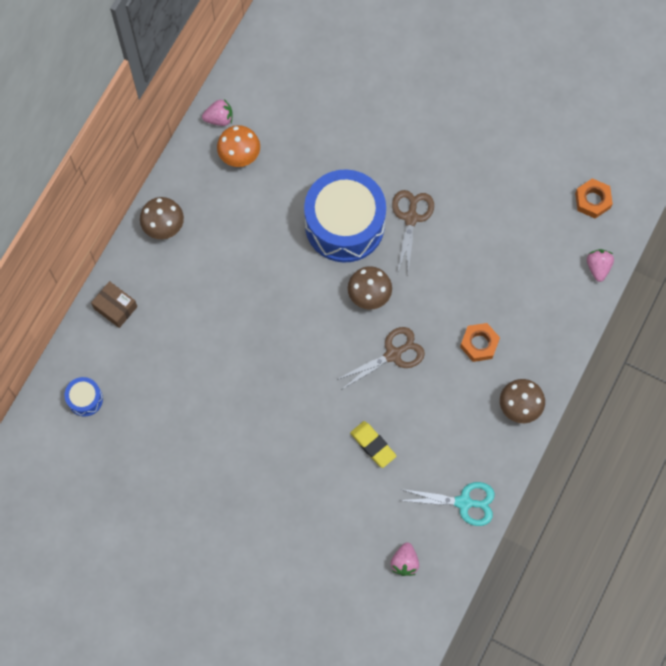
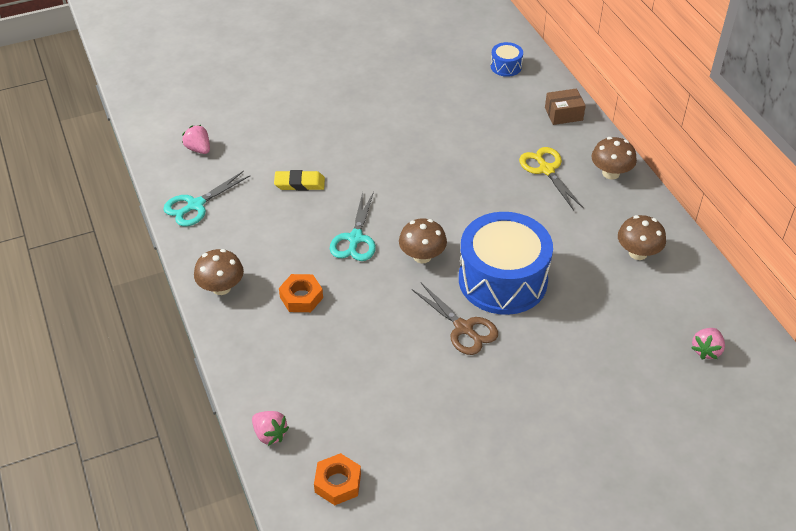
camera: 130 degrees right, 25 degrees down
pink strawberry [202,99,233,126] -> pink strawberry moved to [691,328,725,359]
orange mushroom [217,125,260,167] -> brown mushroom [618,215,666,260]
brown scissors [336,327,425,390] -> turquoise scissors [330,192,376,261]
none -> yellow scissors [519,147,584,211]

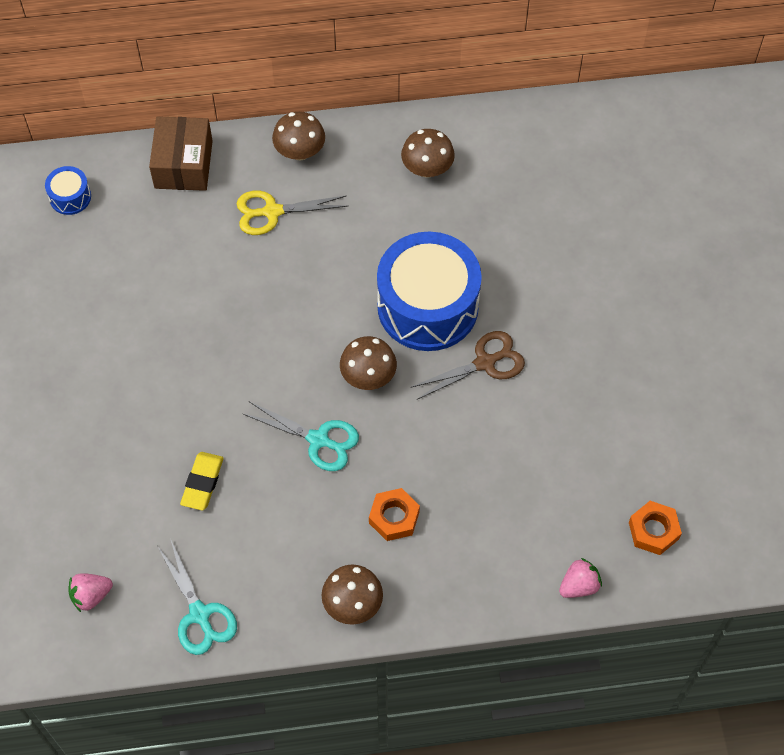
camera: 75 degrees left, 15 degrees up
brown box [545,88,586,125] -> brown box [149,116,213,191], size x1.54
pink strawberry [691,328,725,359] -> none

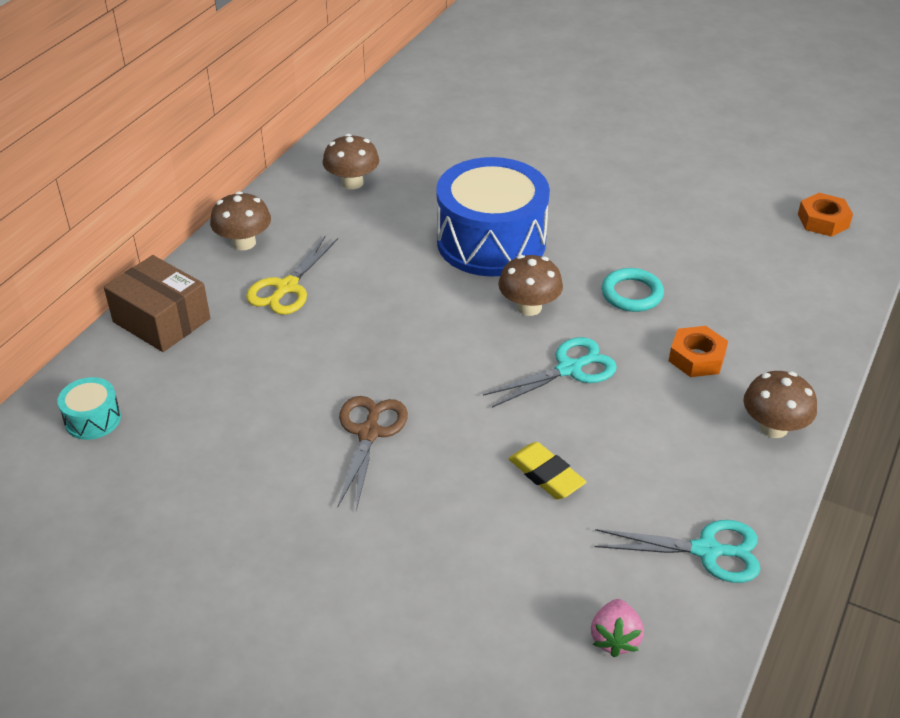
camera: 55 degrees left, 20 degrees down
blue drum [45,166,91,215] -> turquoise drum [57,377,121,440]
brown scissors [410,331,525,400] -> brown scissors moved to [338,396,408,511]
pink strawberry [559,558,602,598] -> none
none -> turquoise ring [602,268,664,312]

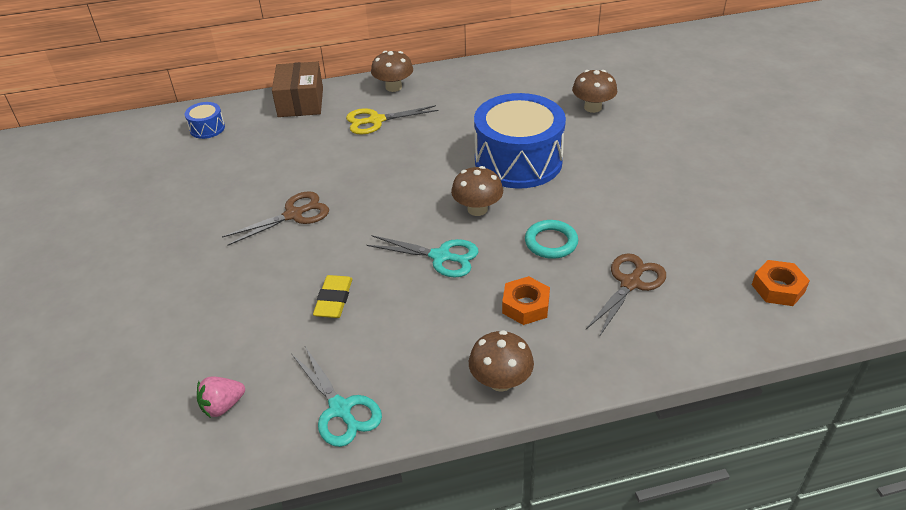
camera: 50 degrees right, 0 degrees up
turquoise drum [57,377,121,440] -> blue drum [185,102,225,139]
brown mushroom [323,134,379,189] -> brown mushroom moved to [572,70,617,113]
none -> brown scissors [586,253,666,337]

